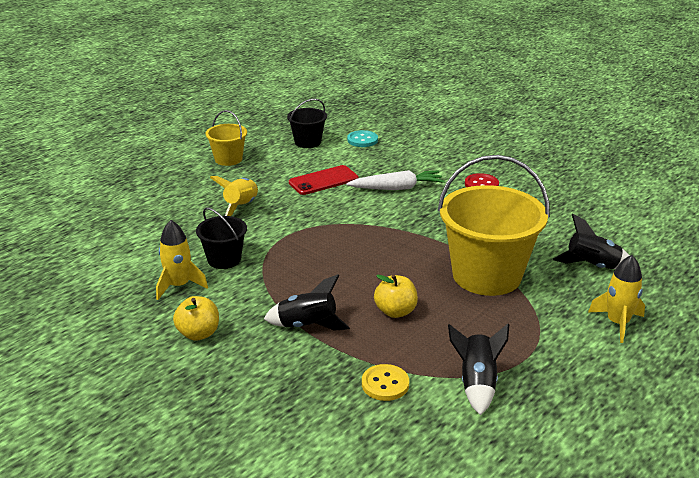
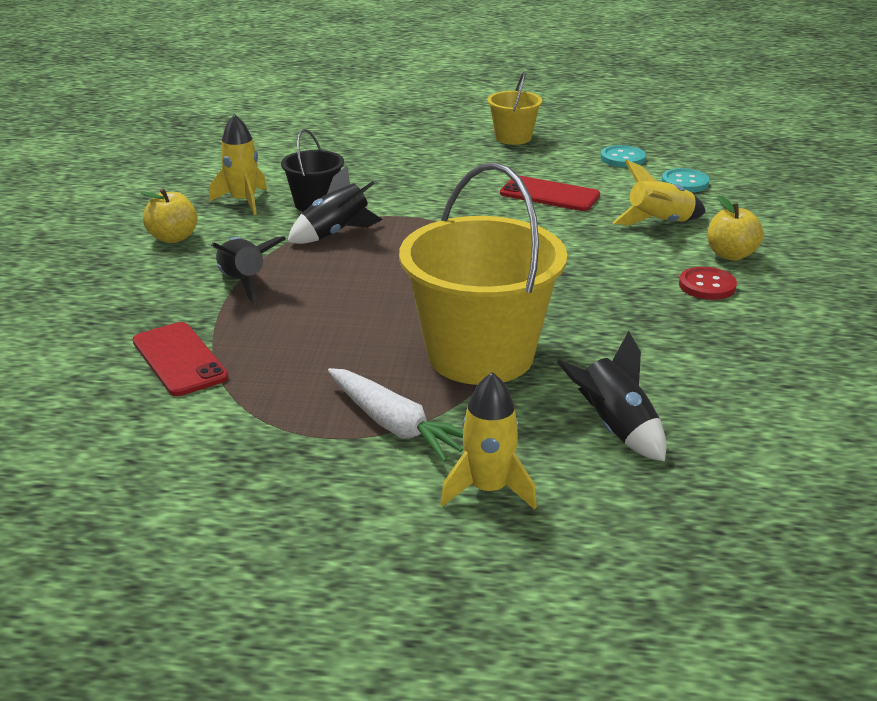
camera: 55 degrees right, 0 degrees up
yellow rocket [210,176,258,216] -> yellow rocket moved to [613,160,706,225]
black bucket [287,98,327,148] -> turquoise button [601,145,646,167]
white carrot [346,170,445,190] -> white carrot moved to [328,368,463,462]
yellow button [362,364,409,401] -> red phone [133,322,229,396]
yellow apple [374,275,418,318] -> yellow apple moved to [707,196,764,261]
black rocket [448,324,509,415] -> black rocket moved to [287,166,383,244]

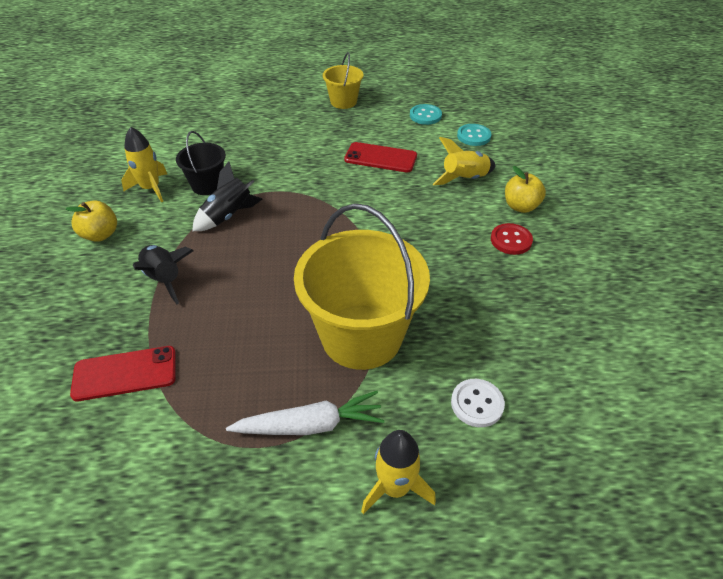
camera: 10 degrees left, 15 degrees up
red phone [133,322,229,396] -> red phone turned 60 degrees counterclockwise [70,346,176,401]
white carrot [328,368,463,462] -> white carrot turned 45 degrees counterclockwise [226,391,385,435]
black rocket [557,331,666,461] -> white button [451,379,505,427]

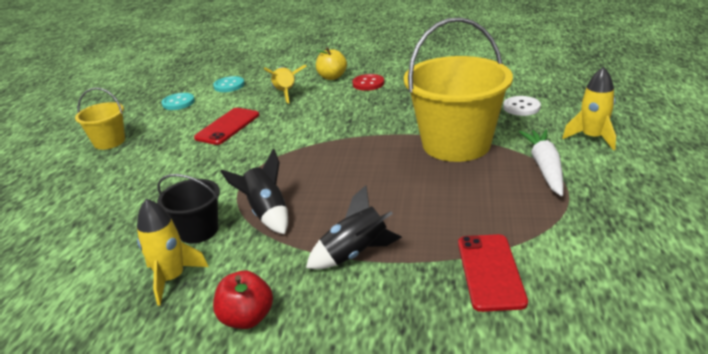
camera: 75 degrees left, 15 degrees down
yellow apple [66,200,117,242] -> red apple [213,271,273,329]

